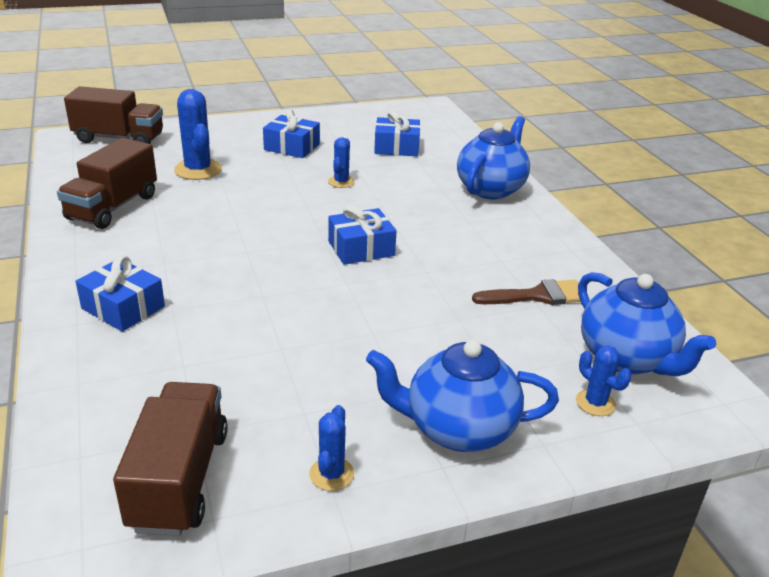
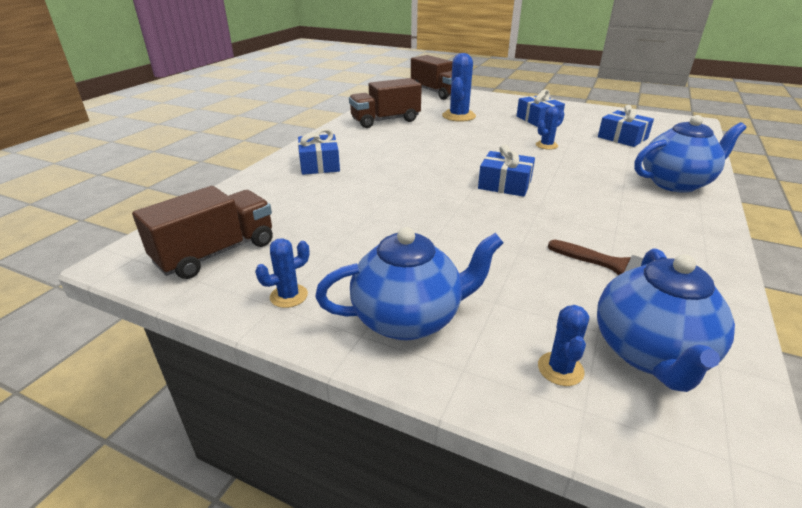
camera: 45 degrees right, 0 degrees up
blue teapot [366,340,559,452] -> blue teapot turned 120 degrees clockwise [315,227,503,341]

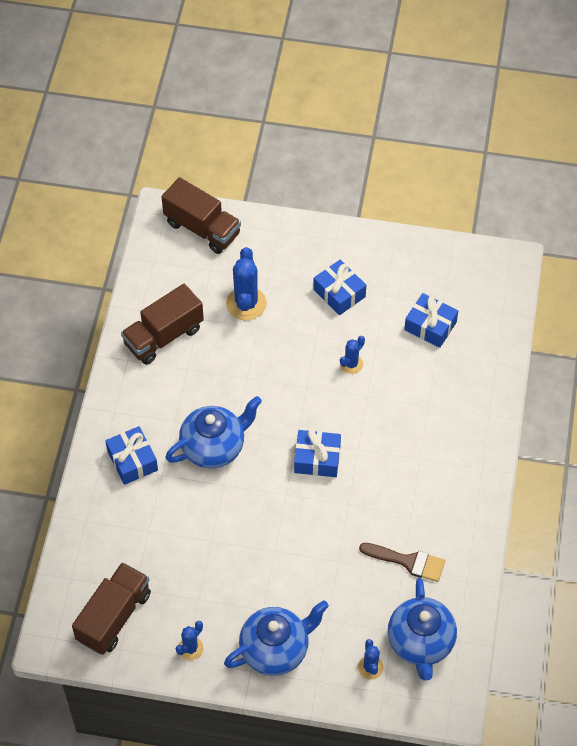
camera: 15 degrees left, 25 degrees up
blue teapot [634,115,746,193] -> blue teapot moved to [166,396,262,468]

